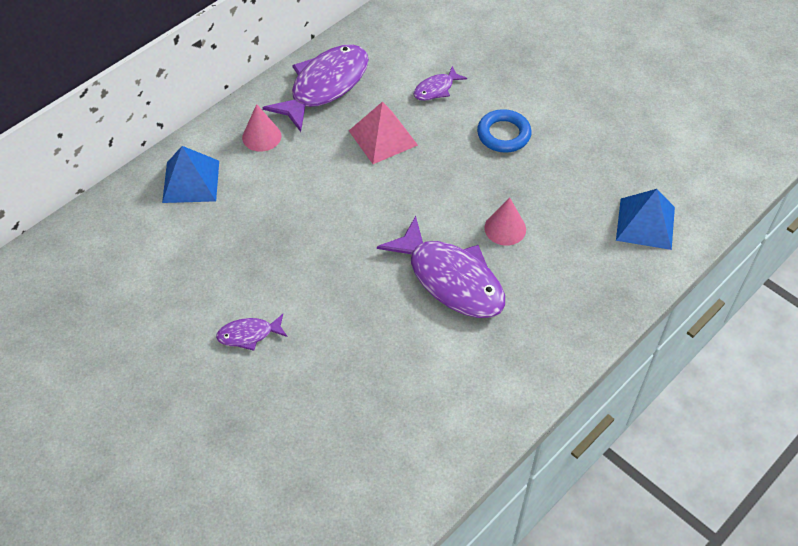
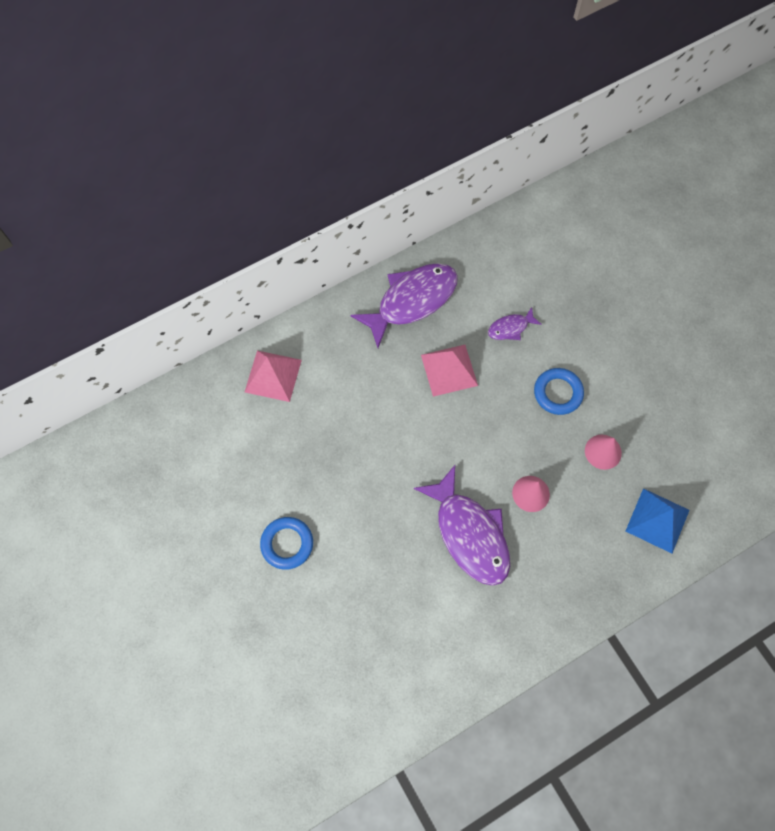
camera: 15 degrees right, 15 degrees up
blue pyramid [162,146,219,203] -> pink pyramid [245,351,302,402]
purple fish [216,314,287,351] -> blue ring [260,517,313,570]
pink cone [242,104,281,152] -> pink cone moved to [585,435,622,470]

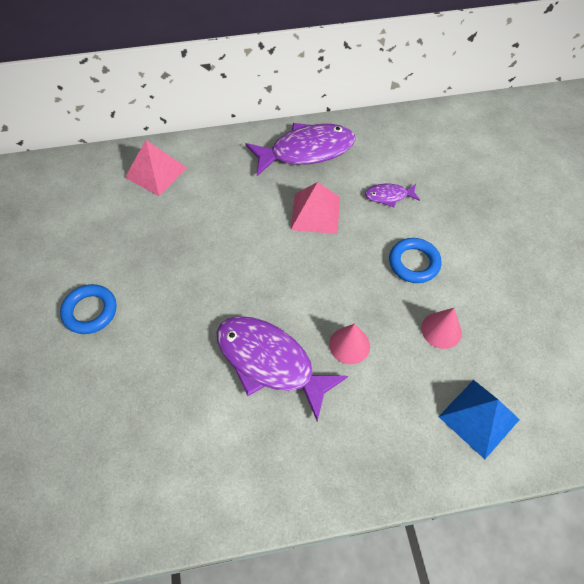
camera: 20 degrees right, 10 degrees down
purple fish [413,465,510,586] -> purple fish turned 135 degrees clockwise [217,316,348,421]

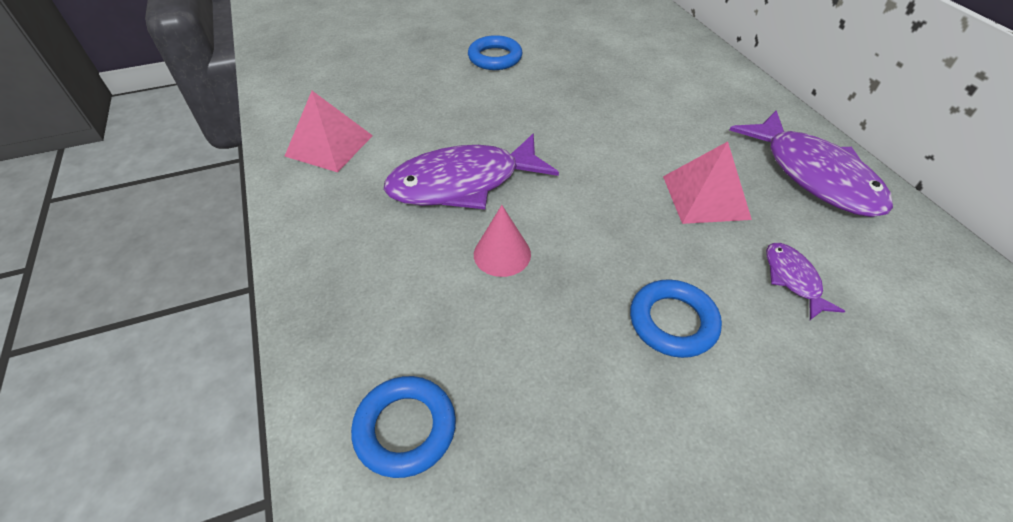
camera: 80 degrees right, 10 degrees down
pink pyramid [125,140,187,196] -> pink pyramid moved to [285,91,373,172]
purple fish [217,316,348,421] -> purple fish turned 135 degrees counterclockwise [384,134,559,209]
pink cone [421,308,462,349] -> none
blue pyramid [438,380,520,459] -> blue ring [351,376,456,478]

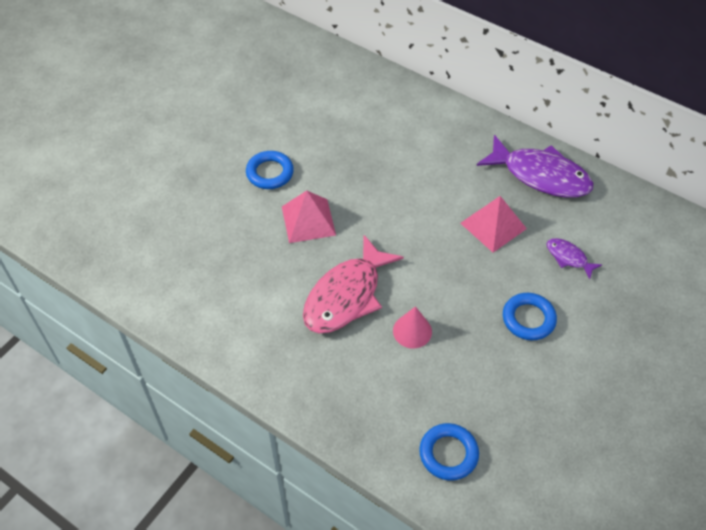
camera: 35 degrees left, 5 degrees up
pink pyramid [285,91,373,172] -> pink pyramid moved to [282,191,336,243]
purple fish [384,134,559,209] -> pink fish [303,235,404,333]

